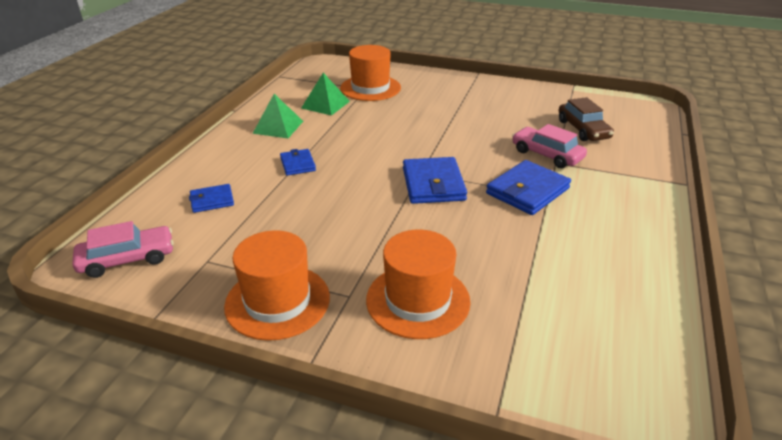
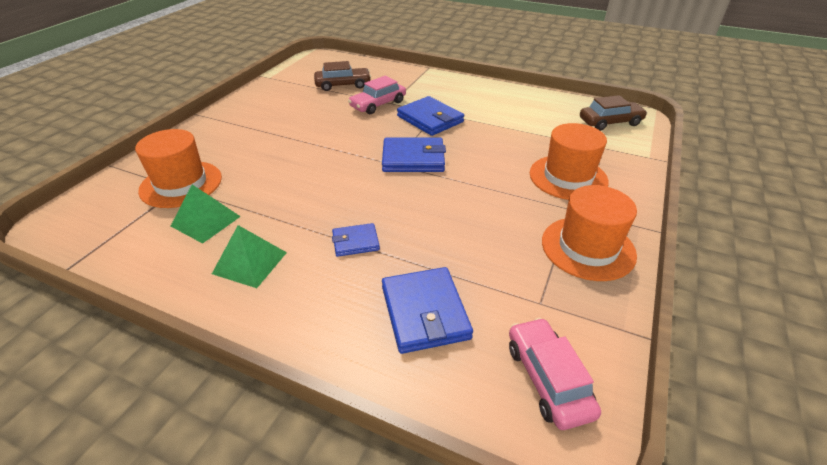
camera: 85 degrees left, 5 degrees up
blue wallet [189,184,234,213] -> blue wallet [382,267,473,354], size x1.74
none -> brown car [580,95,647,131]

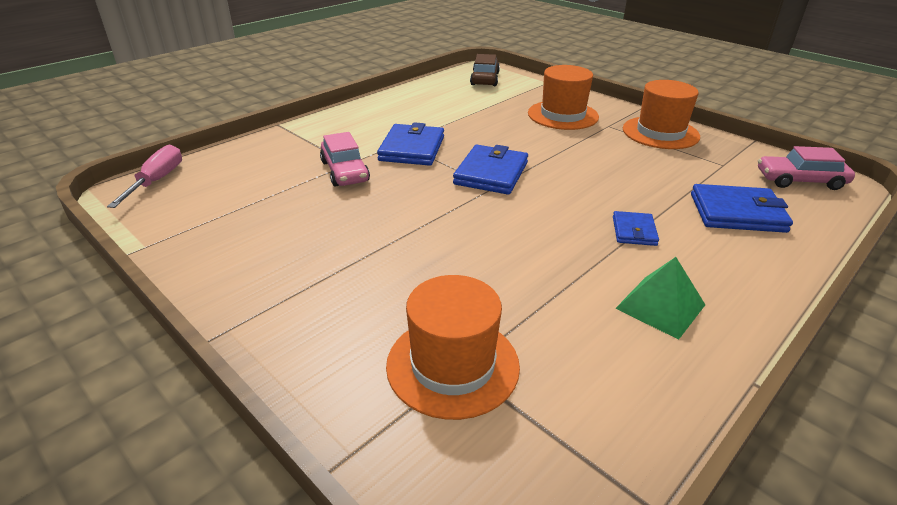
camera: 70 degrees left, 5 degrees down
green pyramid [171,185,241,244] -> none
brown car [314,61,371,91] -> none
blue wallet [397,96,464,136] -> blue wallet turned 60 degrees counterclockwise [377,122,444,166]
none -> pink screwdriver [107,145,182,208]

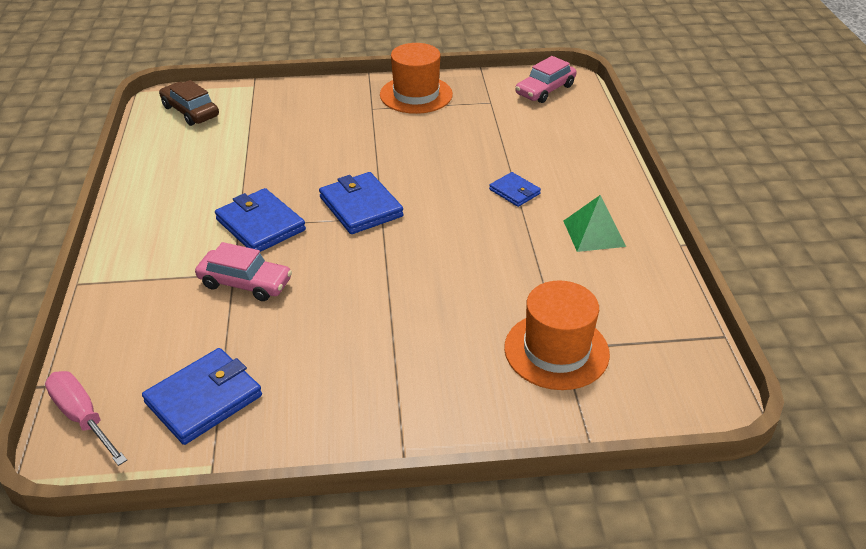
camera: 50 degrees left, 5 degrees up
orange hat [528,65,599,130] -> none
blue wallet [691,184,793,233] -> blue wallet moved to [142,348,262,445]

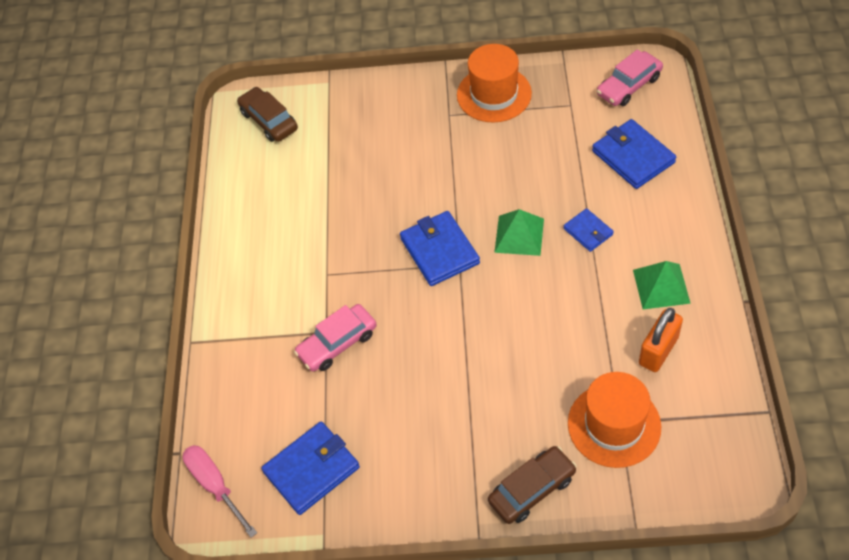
camera: 10 degrees right, 15 degrees up
pink car [195,242,292,301] -> pink car turned 120 degrees clockwise [294,304,377,372]
blue wallet [215,188,306,252] -> blue wallet moved to [592,119,676,189]
none -> brown car [488,446,577,524]
none -> green pyramid [494,209,544,256]
none -> orange padlock [639,308,683,372]

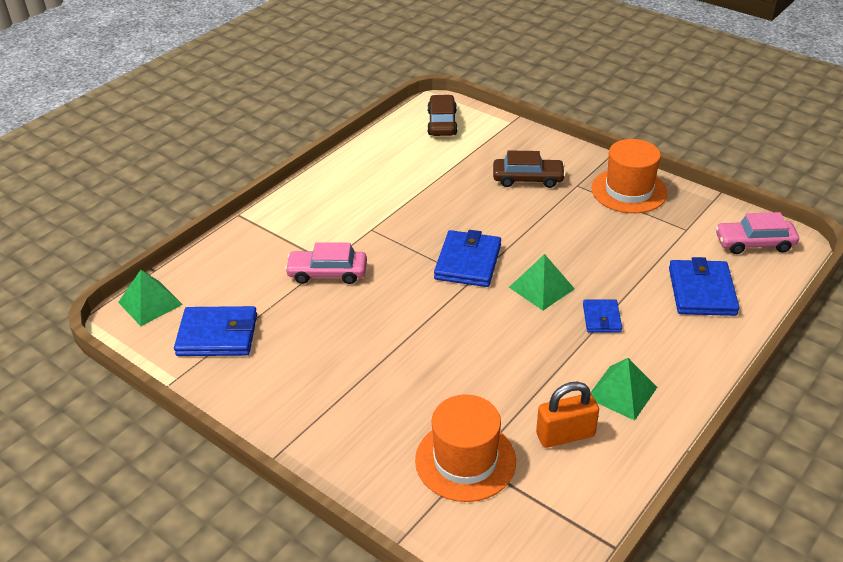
camera: 35 degrees right, 15 degrees down
pink screwdriver [183,445,257,538] -> green pyramid [118,270,183,326]
brown car [488,446,577,524] -> brown car moved to [493,150,566,188]

